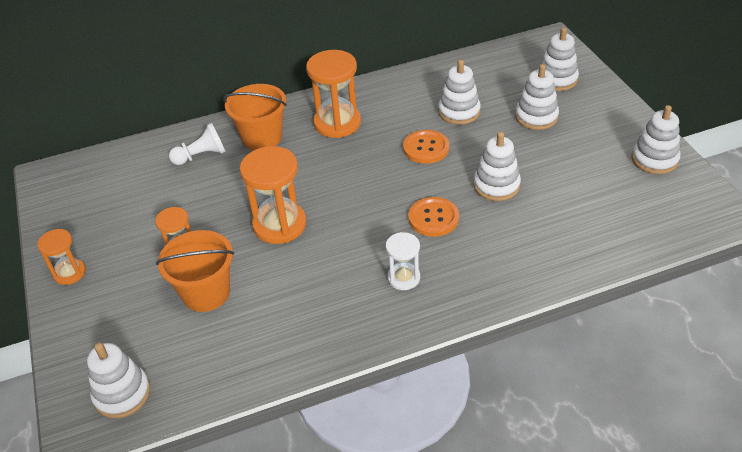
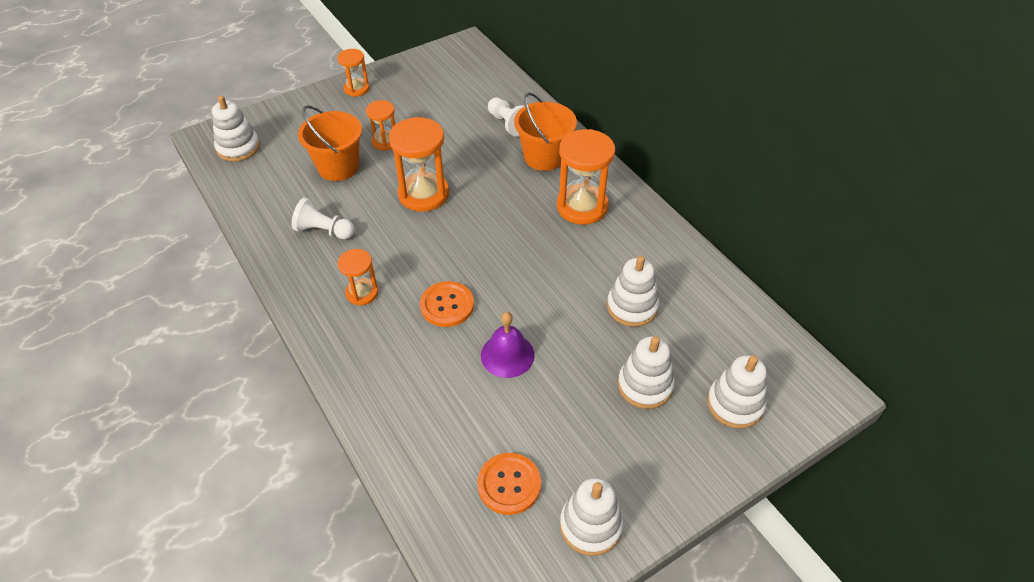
camera: 75 degrees right, 5 degrees up
white hourglass [386,232,420,290] -> orange hourglass [338,249,378,305]
orange button [403,130,449,164] -> orange button moved to [477,453,541,515]
white stacking toy [474,132,521,201] -> purple bell [481,312,535,378]
none -> white pawn [292,197,354,239]

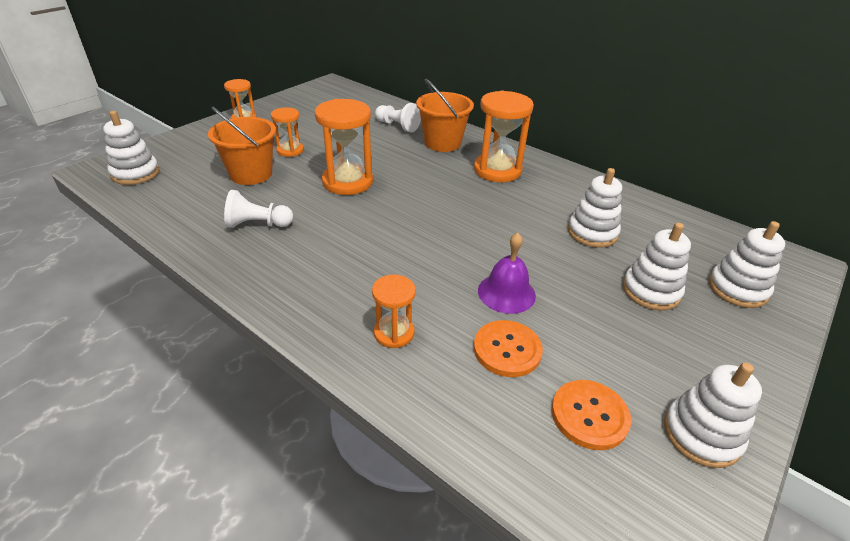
camera: 20 degrees left, 10 degrees down
orange hourglass [338,249,378,305] -> orange hourglass moved to [372,275,416,348]
orange button [420,281,474,327] -> orange button moved to [474,320,543,377]

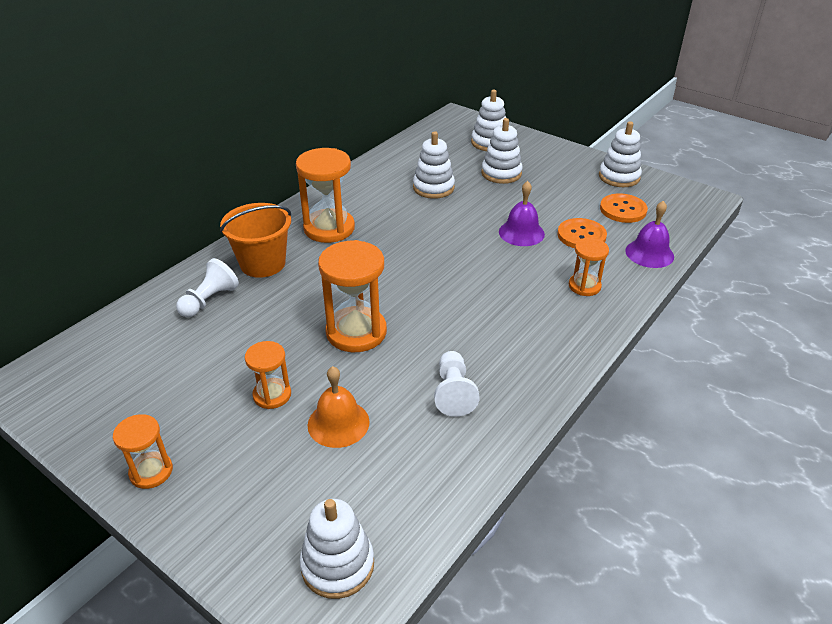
camera: 90 degrees left, 0 degrees up
orange bucket [208,106,276,185] -> orange bell [308,366,370,448]
none -> purple bell [625,201,674,268]

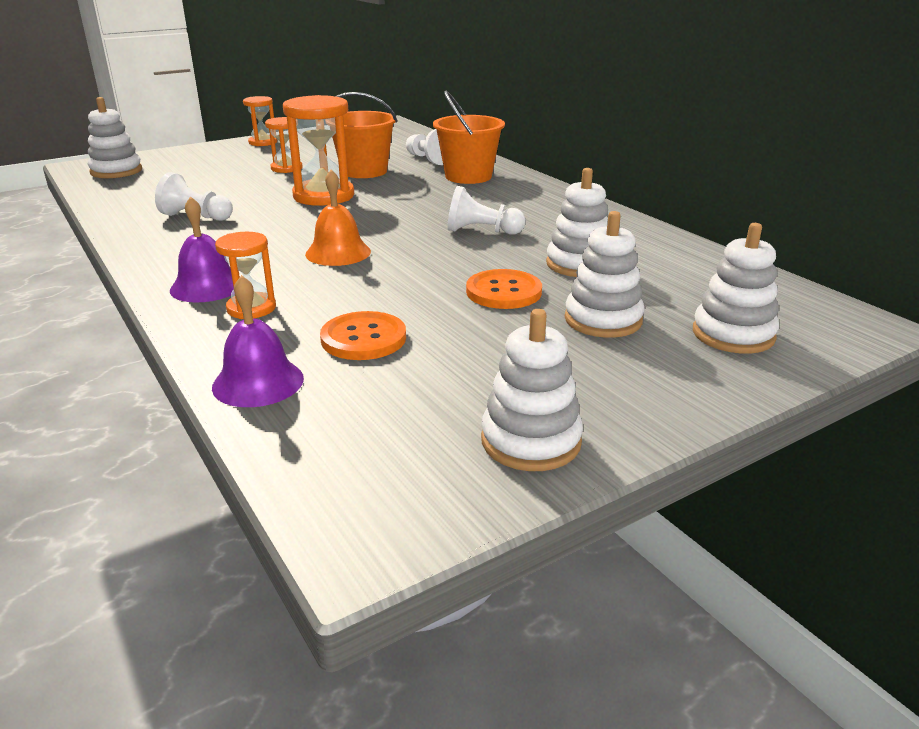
camera: 110 degrees right, 10 degrees down
orange hourglass [296,148,355,243] -> none
orange bell [308,366,370,448] -> orange bell moved to [305,170,371,266]
purple bell [499,181,545,246] -> purple bell moved to [170,196,234,303]
orange button [600,194,648,223] -> orange button moved to [466,269,542,309]
none -> orange bucket [332,92,397,178]
none -> white pawn [447,186,526,235]

